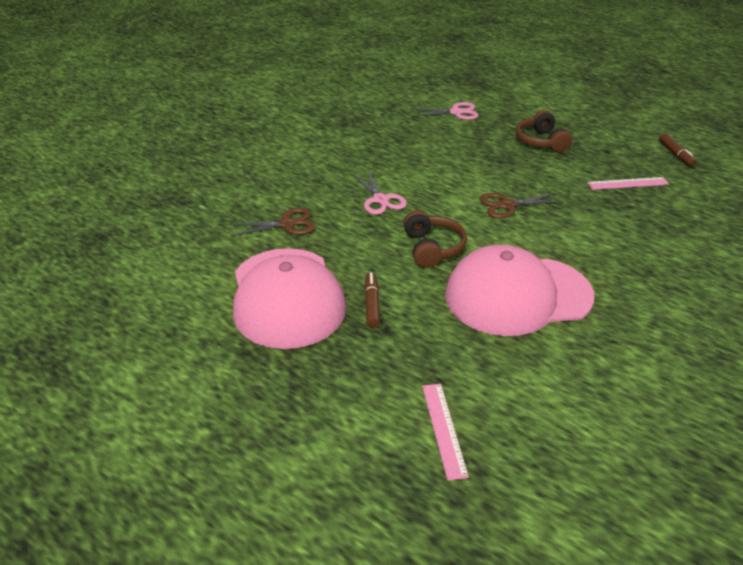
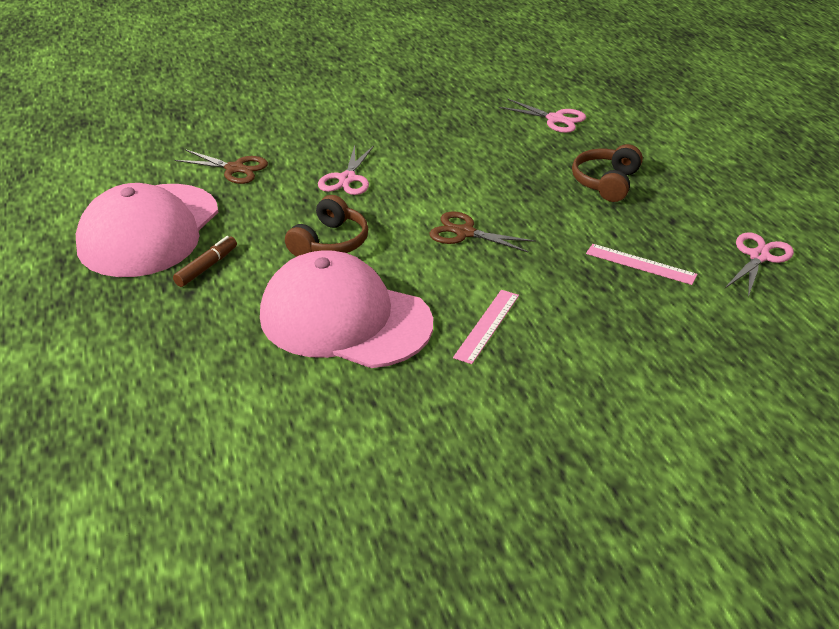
camera: 35 degrees right, 0 degrees up
pink ruler [422,384,469,480] -> pink ruler moved to [453,290,519,364]
brown marker [659,133,697,167] -> pink scissors [725,232,794,297]

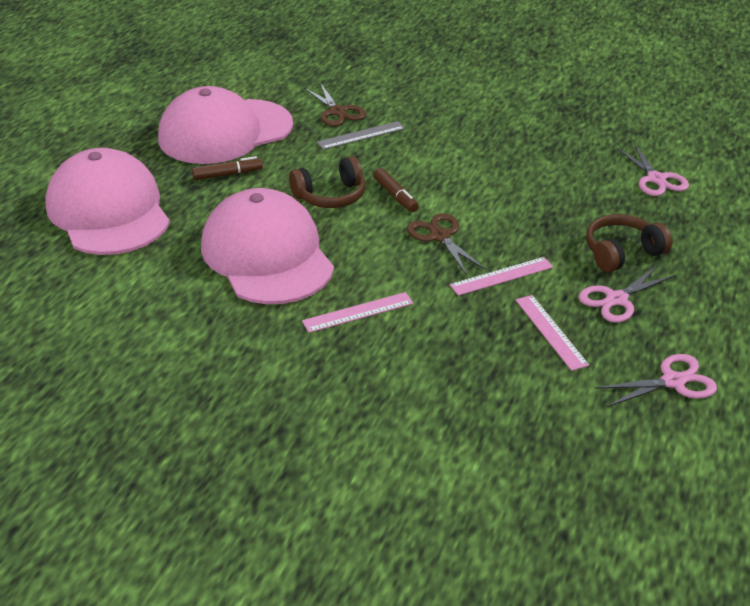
camera: 40 degrees right, 0 degrees up
pink scissors [318,145,374,195] -> pink scissors moved to [578,265,676,323]
none -> pink cap [45,148,170,255]
none -> grey ruler [317,121,405,150]
none -> brown marker [373,168,419,212]
none -> pink ruler [450,257,553,296]

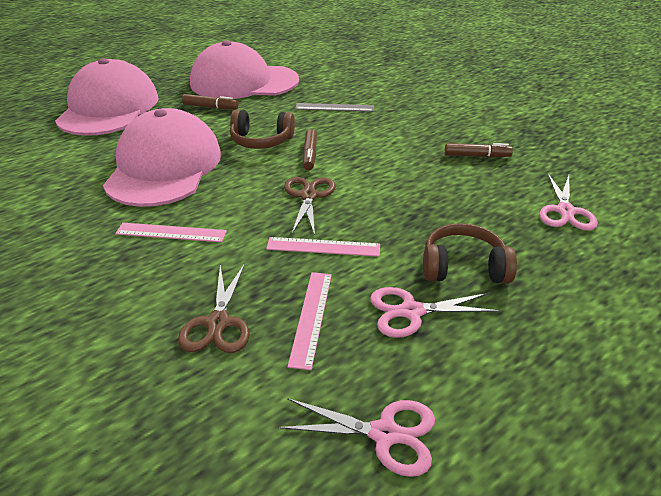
camera: 30 degrees right, 0 degrees up
brown scissors [304,83,366,126] -> brown scissors moved to [178,263,250,353]
none -> brown marker [445,143,513,158]

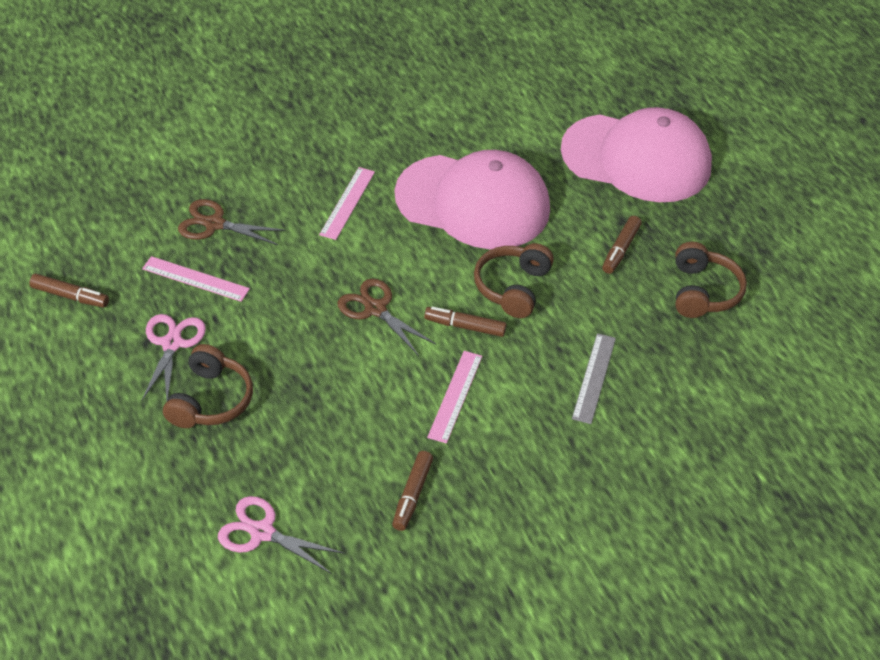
camera: 100 degrees right, 10 degrees up
pink cap [190,40,299,99] -> brown headphones [675,242,747,318]
pink ruler [266,237,380,257] -> pink ruler moved to [427,351,482,444]
pink scissors [278,398,435,477] -> brown marker [29,273,109,308]
brown scissors [284,177,335,235] -> brown scissors turned 150 degrees counterclockwise [338,278,436,356]

